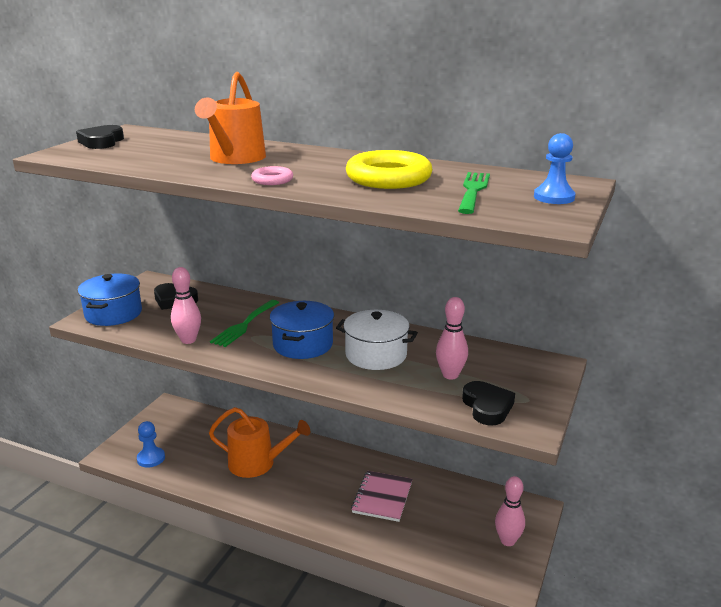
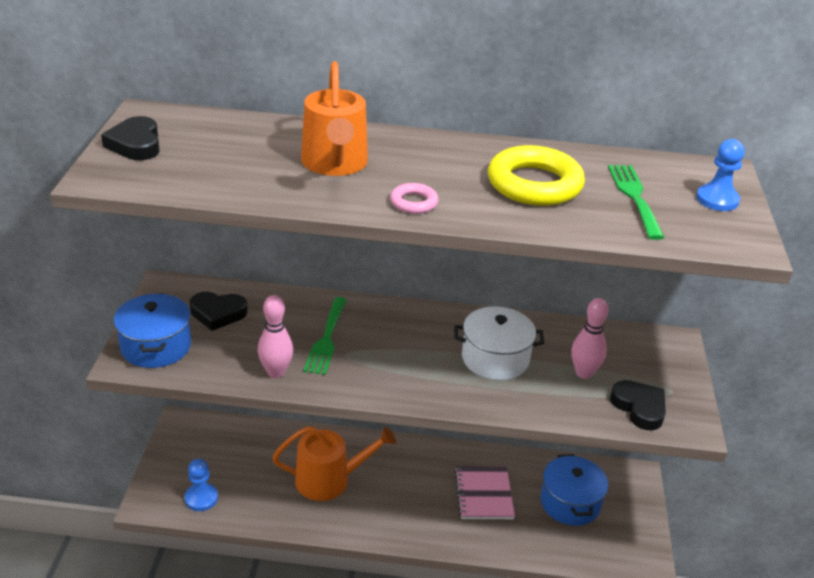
camera: 20 degrees left, 10 degrees up
blue pot [270,301,334,359] -> blue pot moved to [540,454,608,526]
pink bowling pin [495,476,525,546] -> none

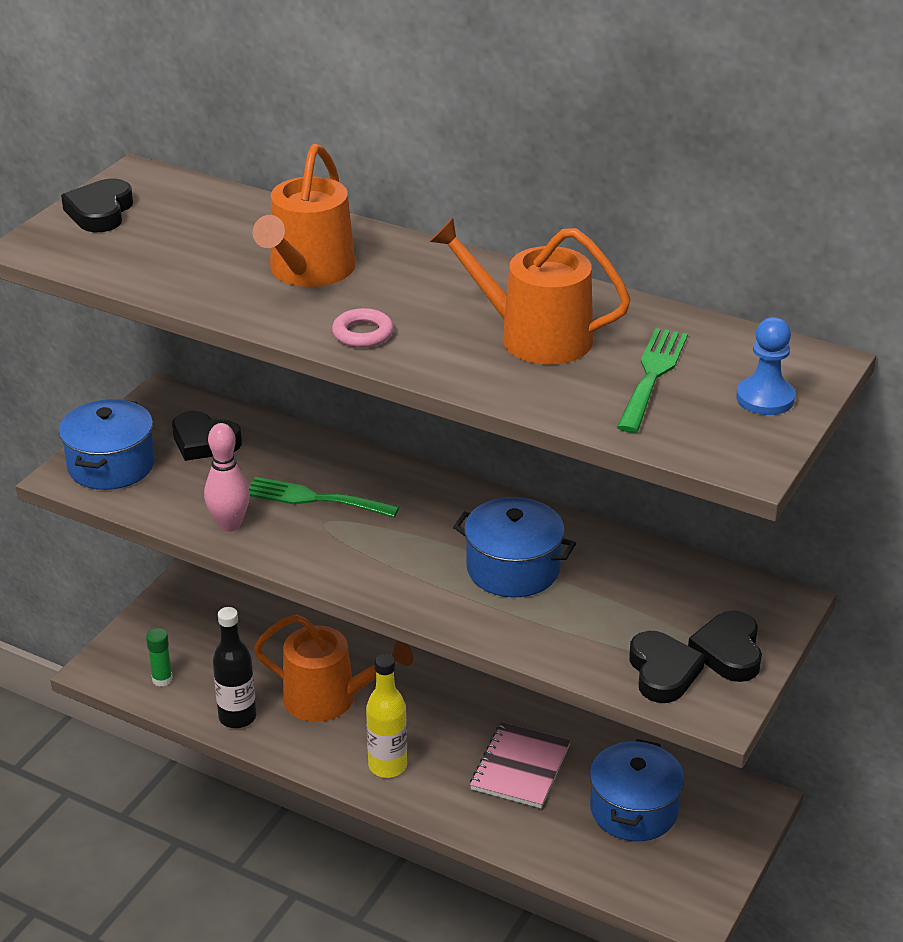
camera: 25 degrees right, 0 degrees up
blue pawn [184,459,218,511] -> green glue stick [146,628,173,687]
green fork [303,297,347,375] -> green fork turned 75 degrees clockwise [249,477,399,517]
white pot [454,307,544,380] -> blue pot [453,497,576,598]
yellow ring [488,145,585,206] -> orange watering can [430,218,631,365]
pink bowling pin [571,298,609,379] -> none
none -> black bottle [213,607,256,728]
none -> yellow bottle [366,654,407,778]
none -> black heart [688,611,762,682]

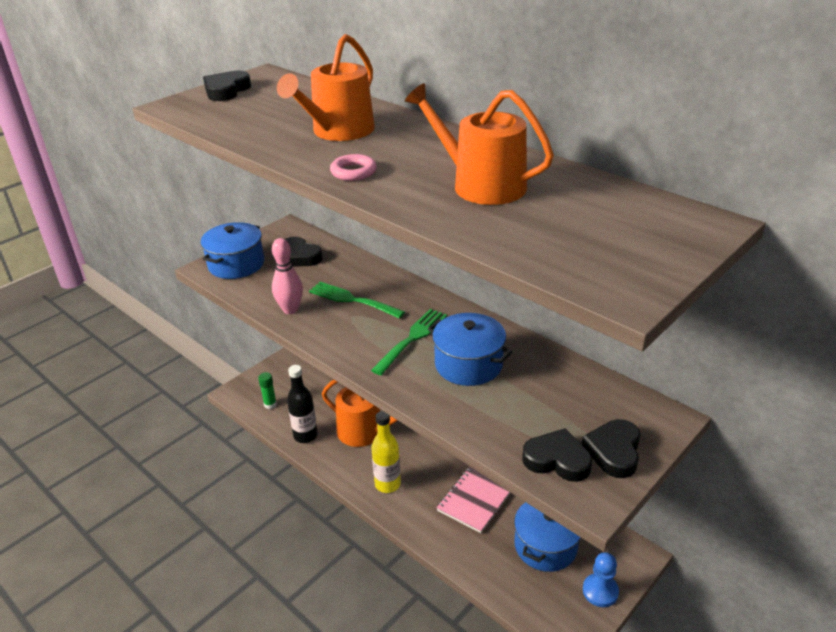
camera: 15 degrees right, 0 degrees up
green fork [617,328,688,433] -> green fork moved to [371,309,447,375]
black heart [629,631,705,703] -> black heart turned 75 degrees counterclockwise [522,428,592,482]
blue pawn [736,317,795,415] -> blue pawn moved to [583,552,619,607]

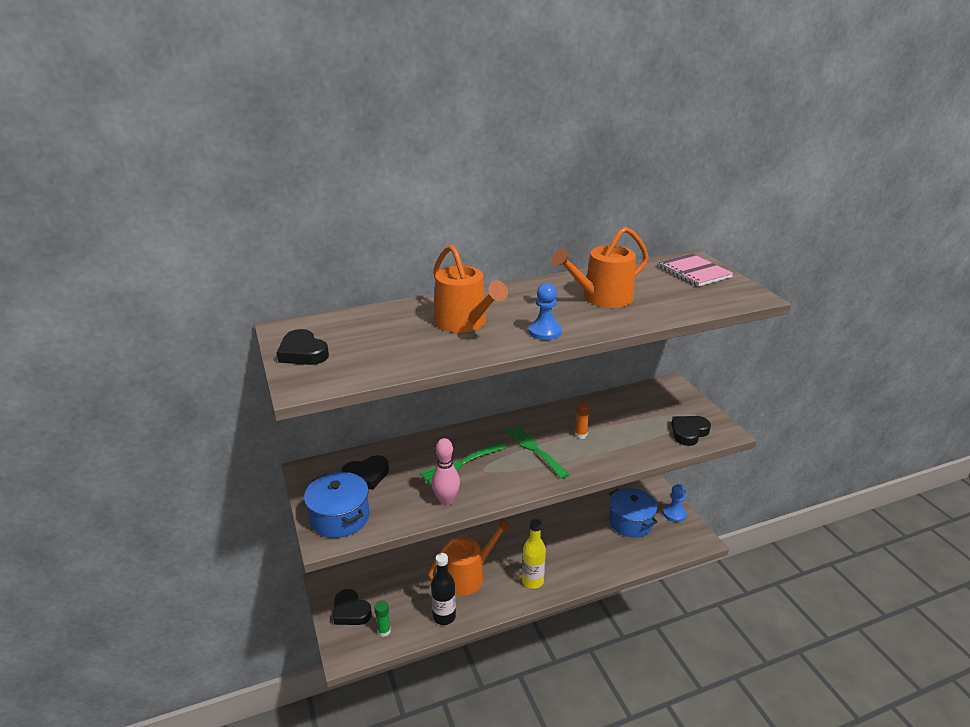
camera: 65 degrees left, 5 degrees down
pink ring [330,154,377,181] -> blue pawn [528,283,562,340]
blue pot [428,313,512,386] -> orange glue stick [575,401,590,439]
pink notebook [436,467,511,533] -> pink notebook moved to [659,254,734,287]
black heart [582,419,641,478] -> black heart moved to [333,589,372,625]

